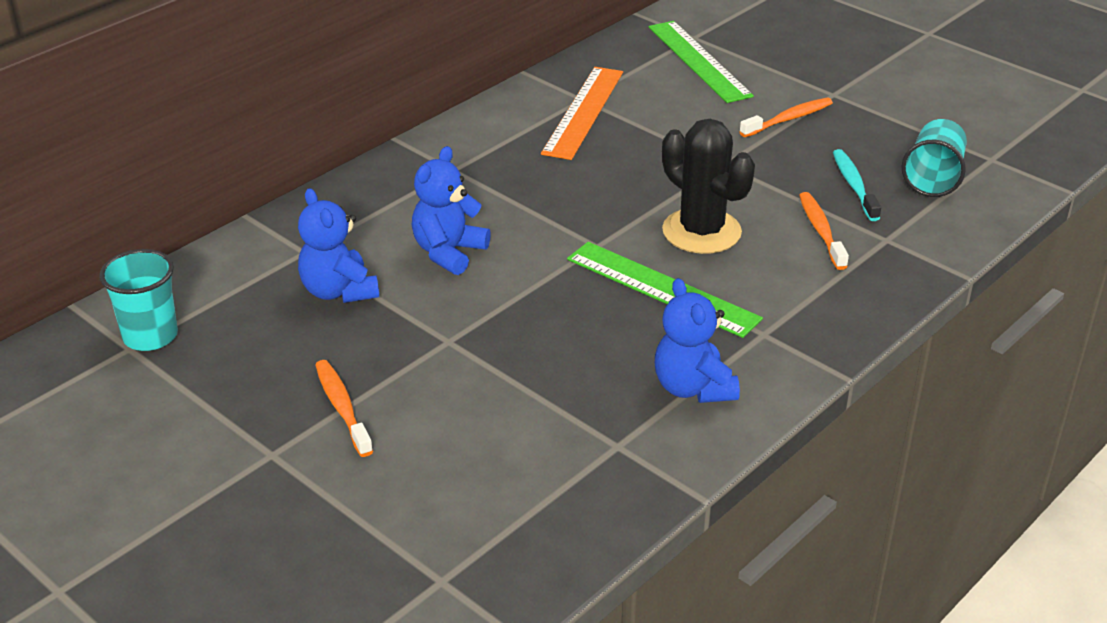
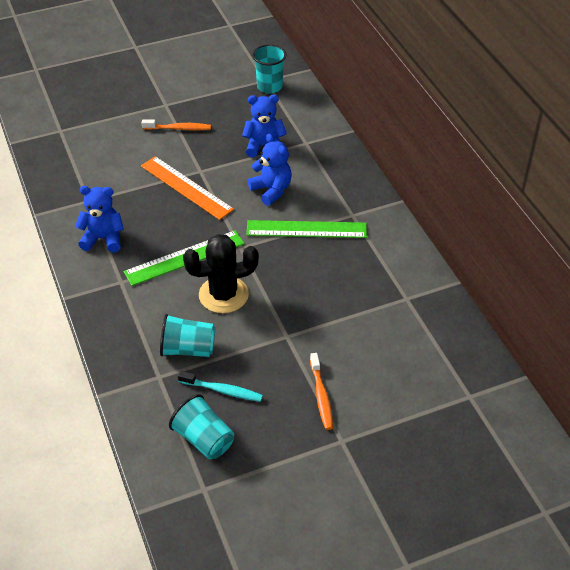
camera: 115 degrees right, 10 degrees up
orange ruler [541,67,623,160] -> orange ruler moved to [141,156,234,220]
green ruler [649,21,754,103] -> green ruler moved to [246,220,367,238]
orange toothbrush [799,192,849,270] -> turquoise cup [160,314,216,357]

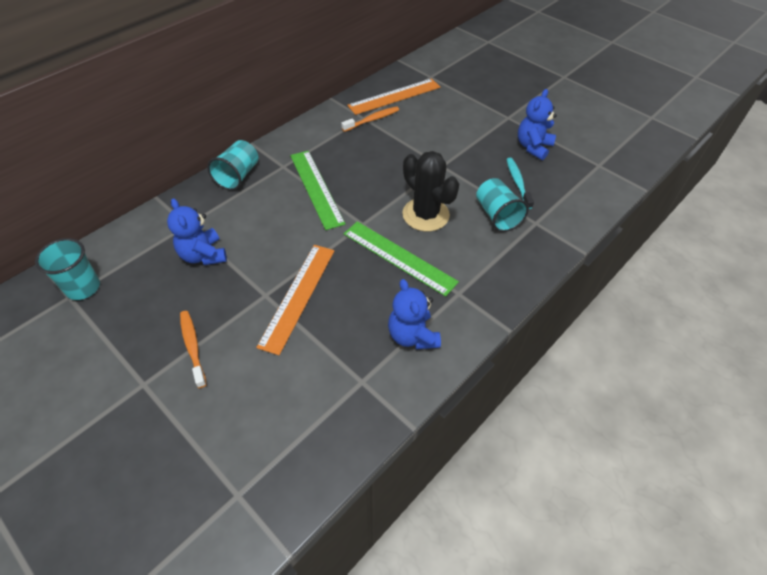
camera: 115 degrees left, 5 degrees up
turquoise cup [169,394,234,460] -> turquoise cup moved to [207,140,258,191]
blue teddy bear [248,134,292,206] -> blue teddy bear moved to [518,89,557,160]
orange toothbrush [310,353,333,430] -> orange toothbrush moved to [341,106,399,132]
none -> orange ruler [347,79,440,115]

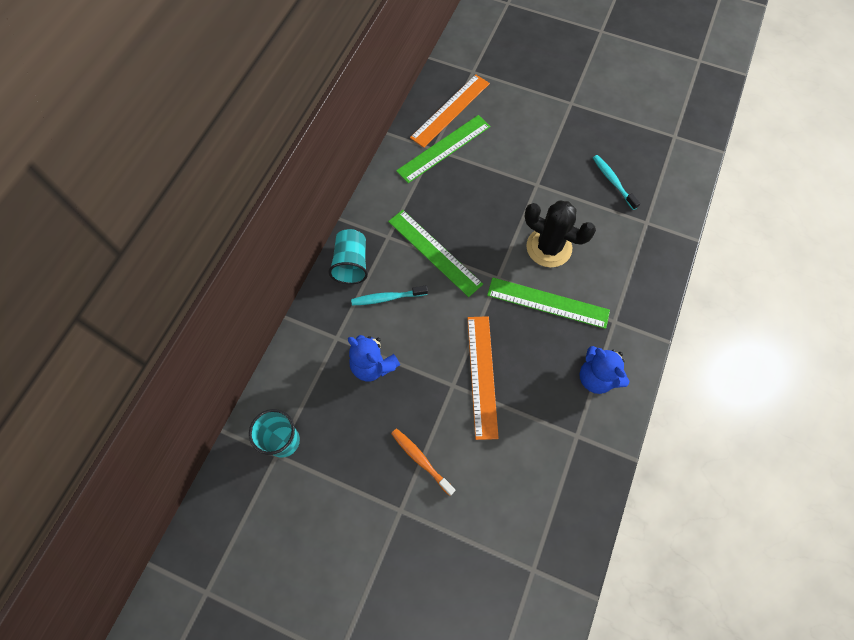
camera: 20 degrees left, 15 degrees up
orange toothbrush [341,106,399,132] -> green ruler [396,115,490,183]
turquoise cup [476,178,529,232] -> none
blue teddy bear [518,89,557,160] -> none
none -> turquoise toothbrush [351,286,428,305]

